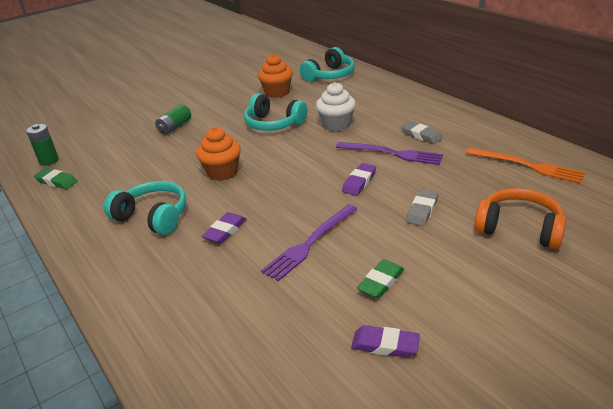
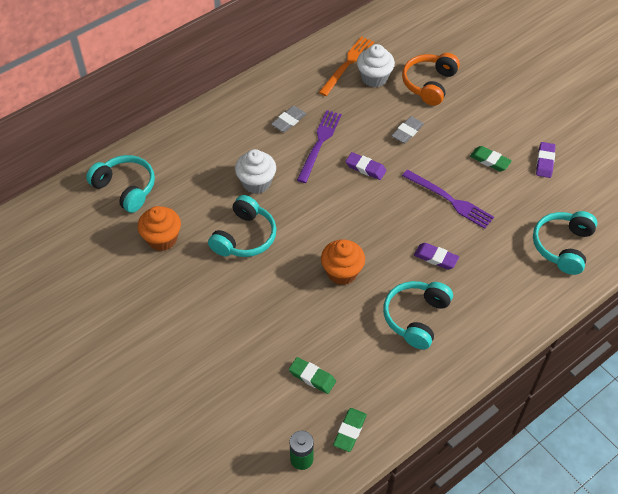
camera: 95 degrees left, 20 degrees up
green battery [155,104,191,135] -> none
grey eraser [406,189,438,226] -> grey eraser turned 75 degrees counterclockwise [391,116,424,143]
none -> green eraser [289,357,336,394]
none -> white cupcake [357,44,395,87]
none -> turquoise headphones [533,211,597,275]

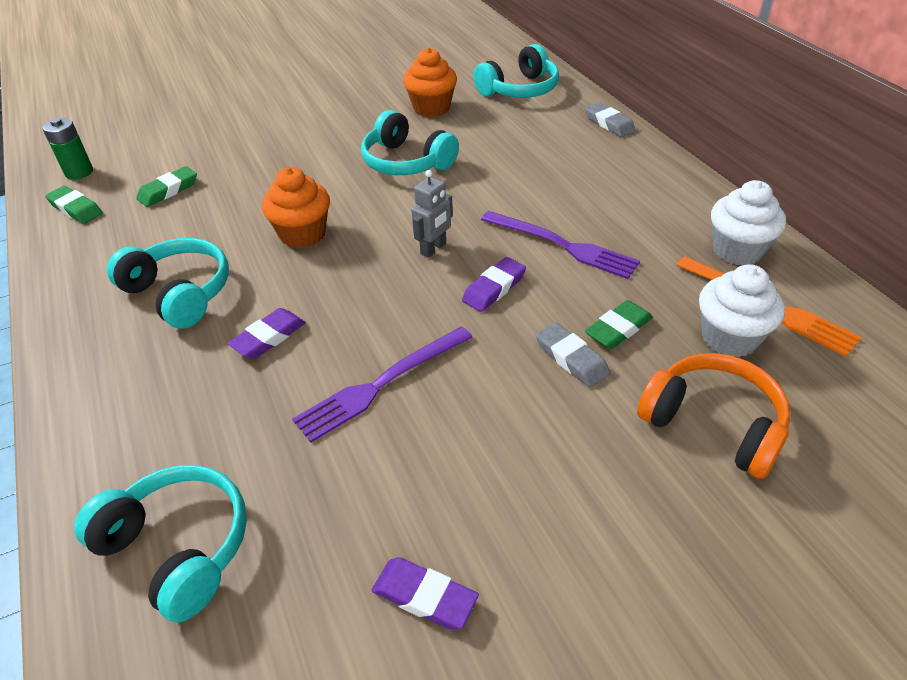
camera: 105 degrees right, 10 degrees down
white cupcake [235,149,276,194] -> white cupcake moved to [711,180,786,265]
grey eraser [271,106,306,132] -> grey eraser moved to [585,102,636,137]
green eraser [470,146,512,171] -> green eraser moved to [585,300,653,349]
none -> grey robot [411,170,453,258]

